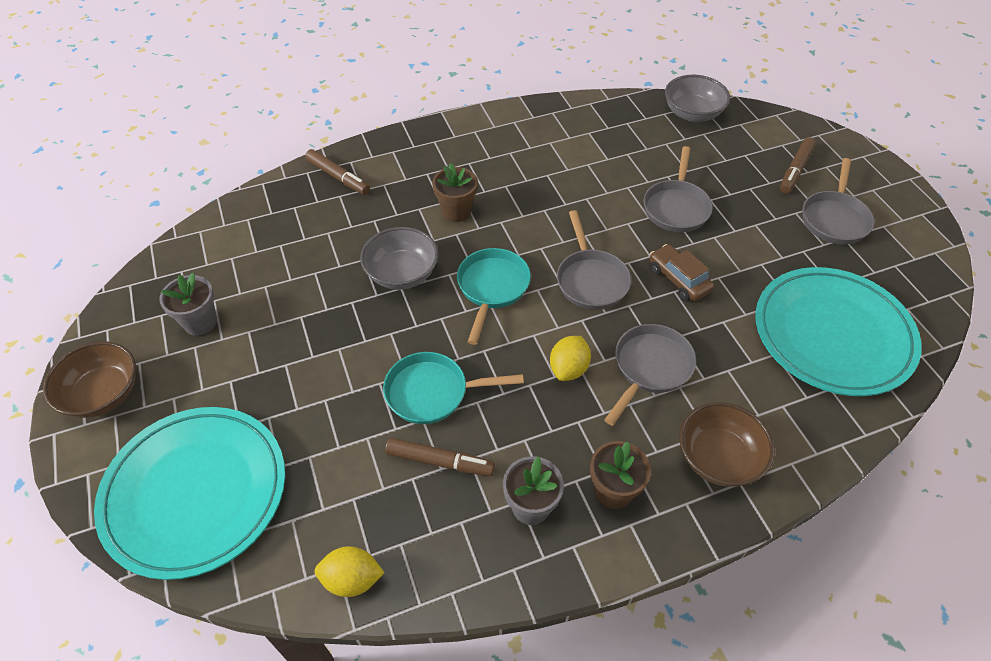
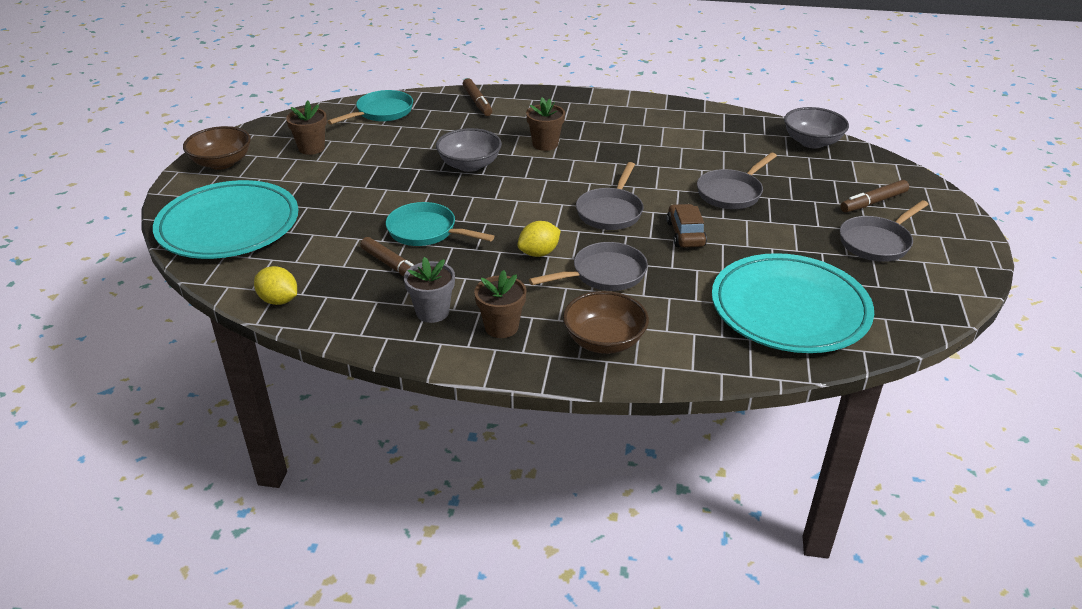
camera: 30 degrees right, 15 degrees down
grey flower pot [159,273,217,336] -> brown flower pot [286,101,327,155]
turquoise pan [457,248,531,345] -> turquoise pan moved to [327,90,413,125]

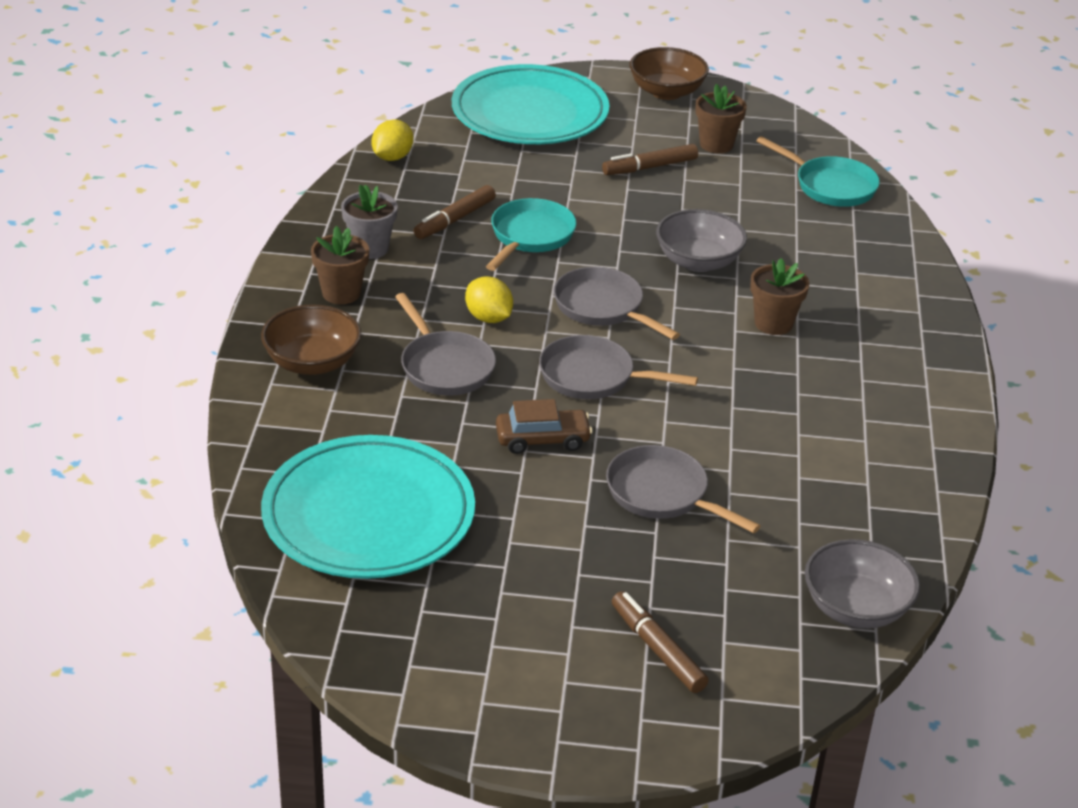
camera: 85 degrees right, 0 degrees up
brown marker [463,78,492,116] -> brown marker moved to [602,144,698,175]
grey pan [840,200,929,262] -> grey pan moved to [554,267,680,340]

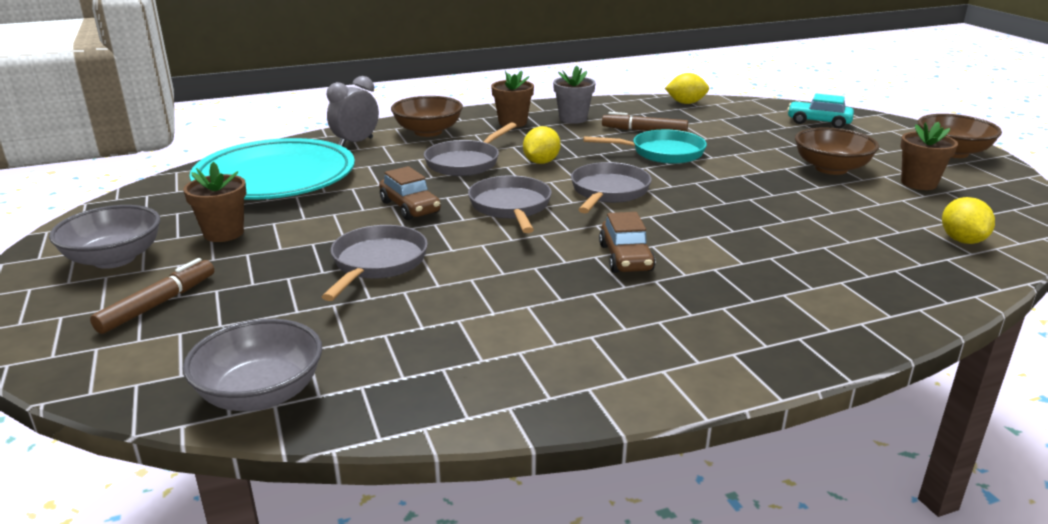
camera: 65 degrees right, 10 degrees down
turquoise plate [452,64,610,144] -> turquoise car [787,94,854,128]
brown marker [602,144,698,175] -> brown bowl [795,128,879,175]
grey bowl [656,209,747,272] -> grey bowl moved to [49,205,160,269]
brown flower pot [750,258,809,335] -> brown flower pot moved to [183,162,247,242]
turquoise pan [756,136,880,207] -> yellow lemon [942,197,995,244]
none -> grey clock [327,76,379,146]
none -> brown car [599,212,655,273]

